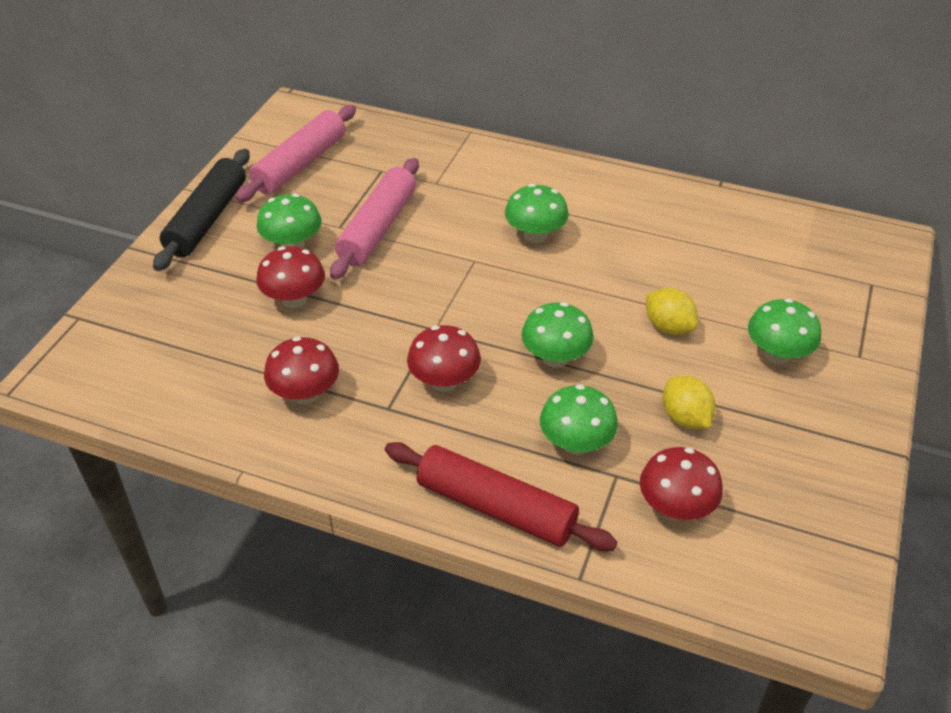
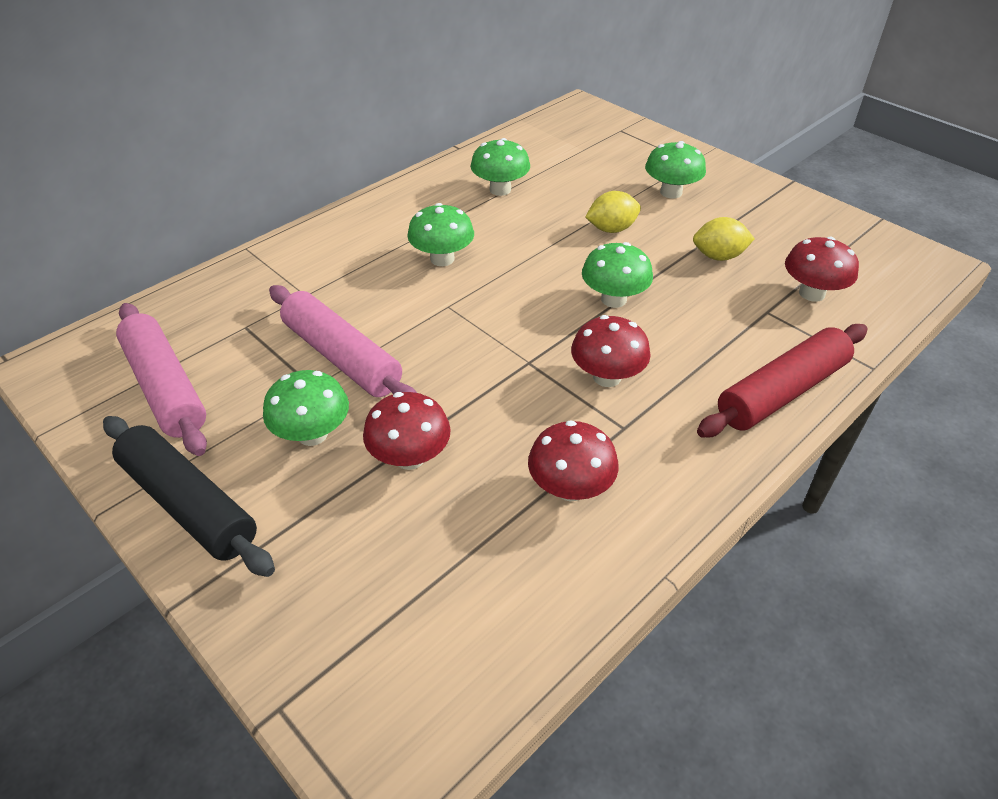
camera: 65 degrees left, 0 degrees up
green mushroom [540,385,618,455] -> green mushroom moved to [471,138,530,196]

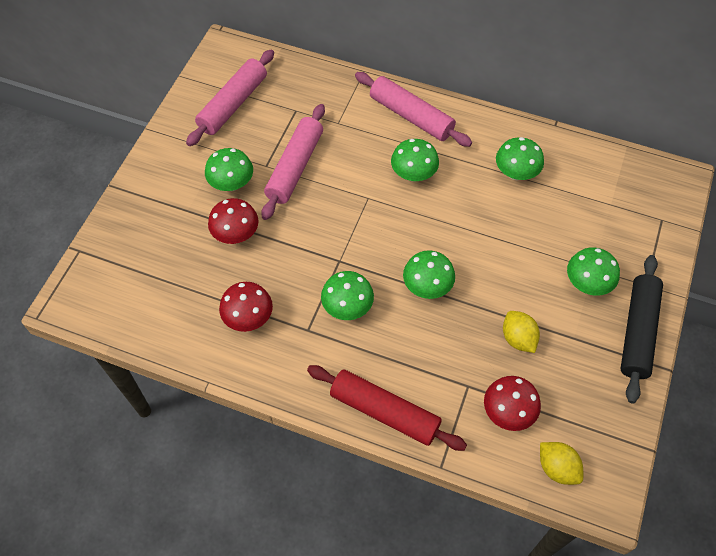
camera: 65 degrees right, 15 degrees up
black rolling pin [103,416,275,577] -> black rolling pin moved to [621,255,663,404]
red mushroom [571,315,651,387] -> green mushroom [321,271,374,320]
yellow lemon [585,191,641,233] -> yellow lemon moved to [540,442,583,485]
none -> pink rolling pin [355,72,472,147]

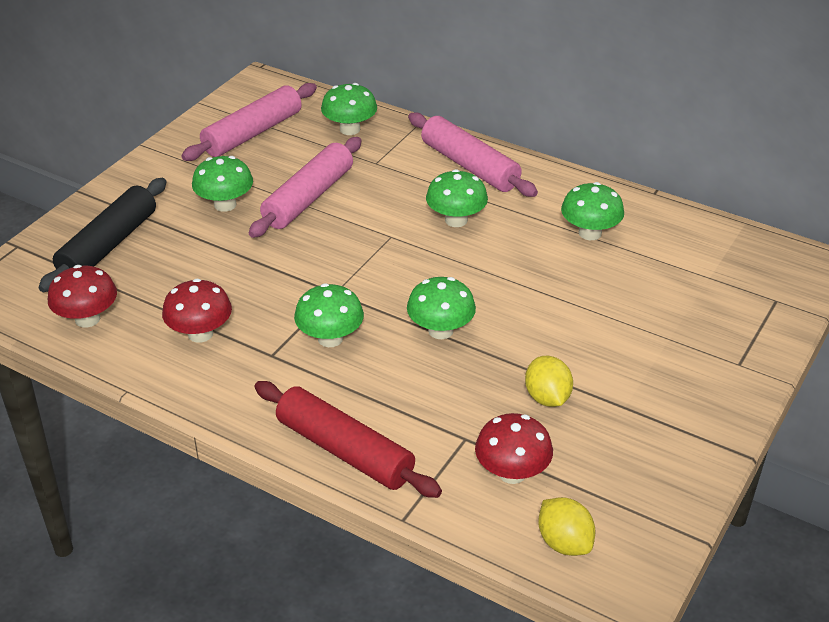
camera: 10 degrees right, 20 degrees down
red mushroom [208,198,258,244] -> red mushroom moved to [48,265,117,328]
green mushroom [567,247,620,296] -> green mushroom moved to [321,83,377,135]
black rolling pin [621,255,663,404] -> black rolling pin moved to [39,178,166,292]

